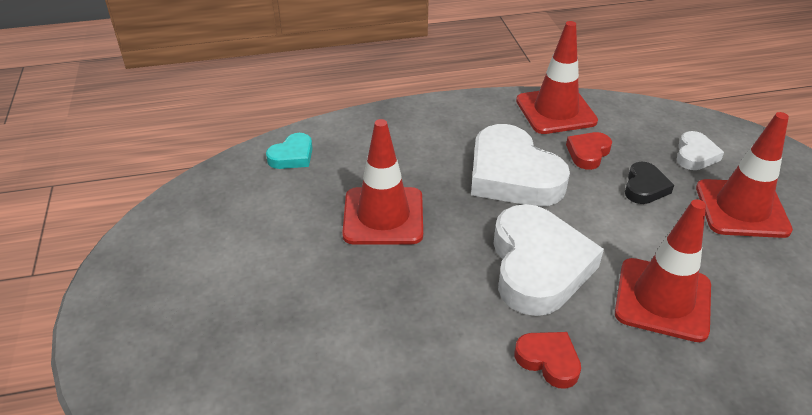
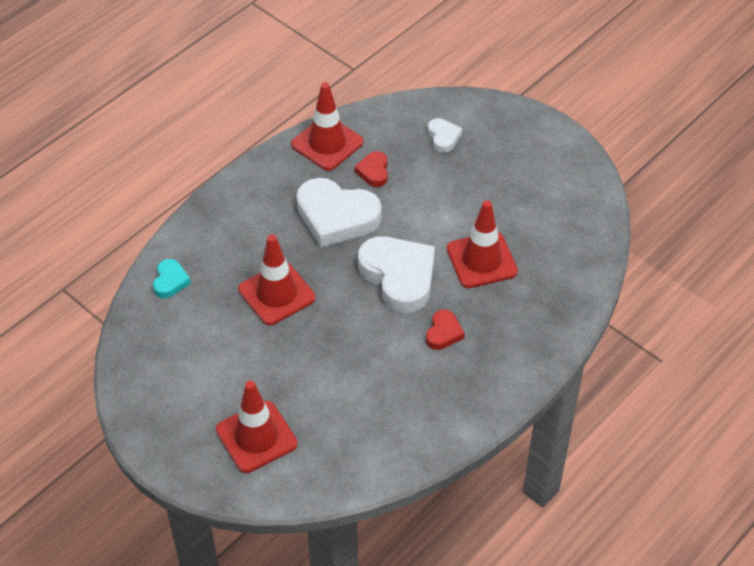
camera: 35 degrees left, 10 degrees up
red heart [515,332,581,389] -> red heart turned 105 degrees clockwise [426,309,465,350]
black heart [625,162,674,204] -> none
red traffic cone [696,112,793,238] -> red traffic cone moved to [216,380,298,473]

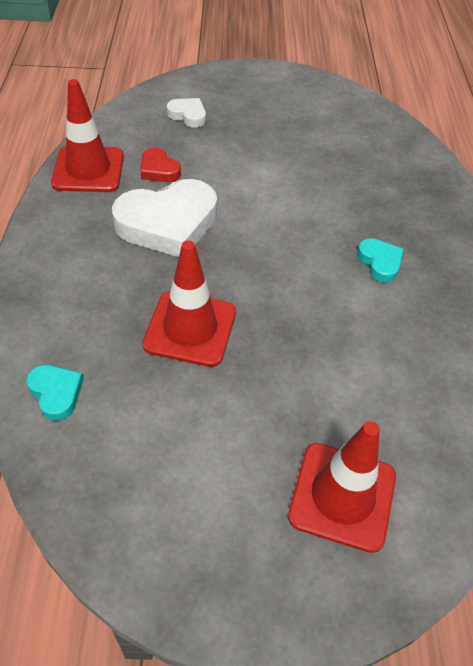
camera: 45 degrees left, 0 degrees up
white heart [358,236,435,313] -> none
red heart [426,309,465,350] -> turquoise heart [357,238,404,283]
red traffic cone [447,200,518,288] -> none

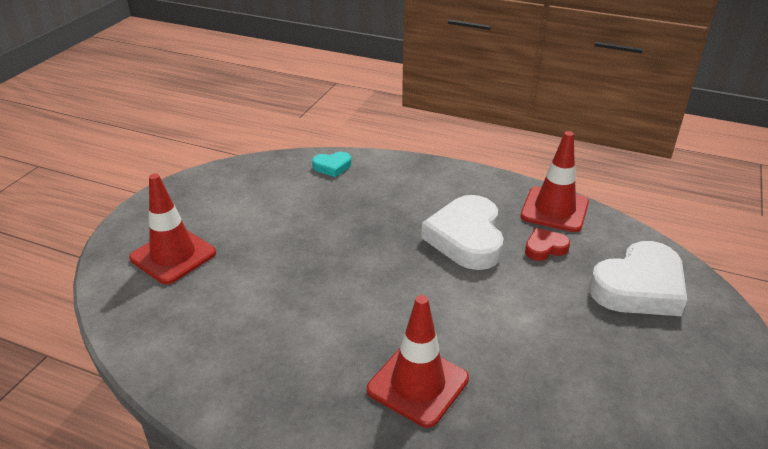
camera: 115 degrees right, 15 degrees down
red traffic cone [142,240,236,367] -> red traffic cone moved to [367,295,469,428]
white heart [167,98,206,127] -> white heart [589,241,687,316], size x2.09
turquoise heart [357,238,404,283] -> none

